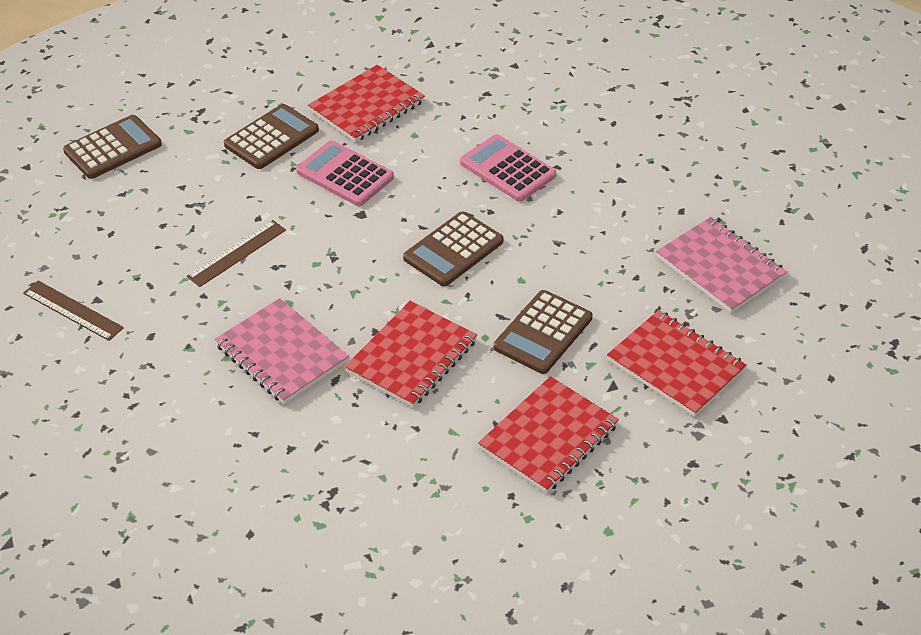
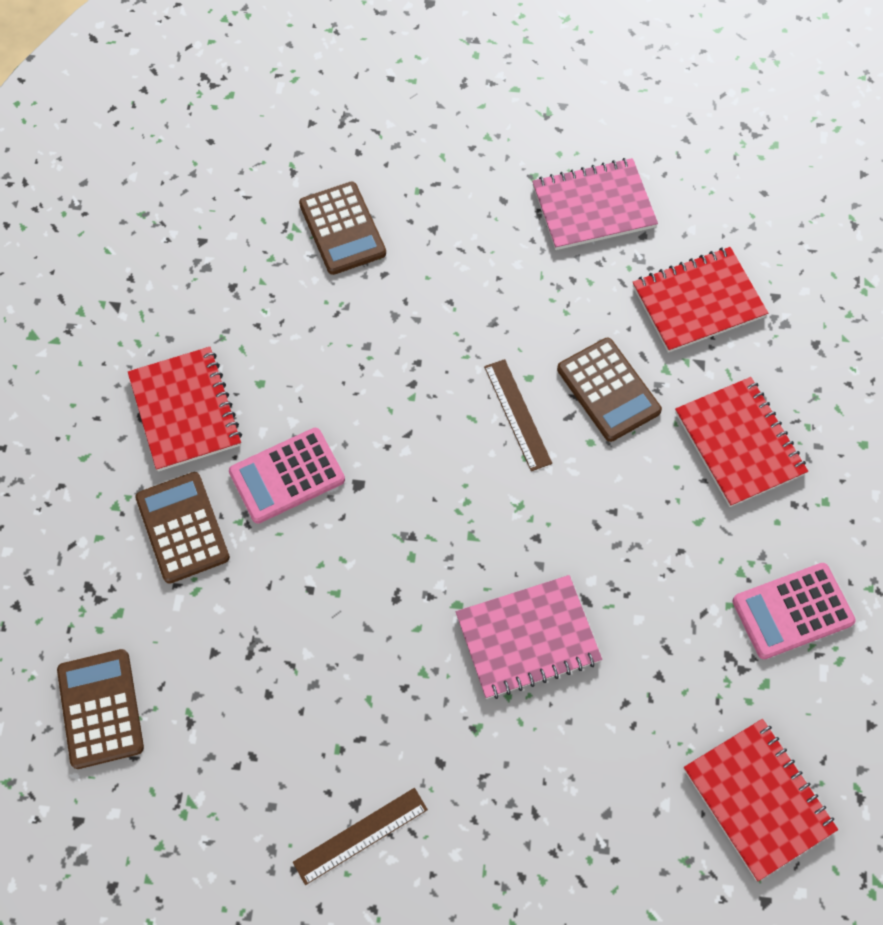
camera: 65 degrees left, 20 degrees up
brown ruler [186,220,286,287] -> brown ruler moved to [484,359,552,471]
red notebook [345,301,477,407] -> red notebook moved to [684,719,838,881]
brown calculator [403,211,503,286] -> brown calculator moved to [299,182,386,275]
pink calculator [460,134,556,202] -> pink calculator moved to [732,563,856,659]

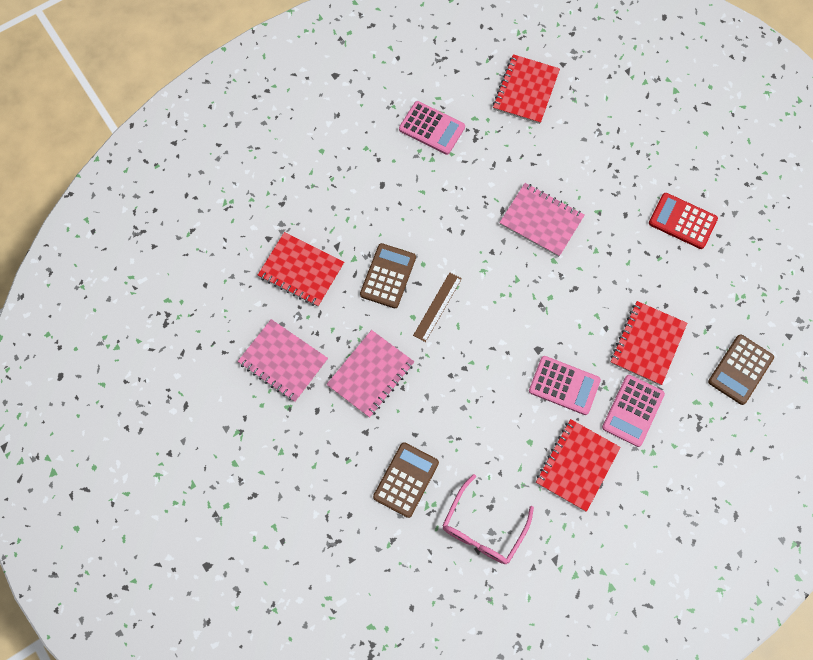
camera: 130 degrees left, 5 degrees up
brown calculator [135,472,230,584] -> pink calculator [602,375,665,447]
brown ruler [293,788,428,885] -> red calculator [649,193,718,249]
red notebook [675,377,808,507] -> red notebook moved to [610,301,687,386]
none -> pink notebook [326,330,414,418]
none -> pink glasses [442,474,534,564]

